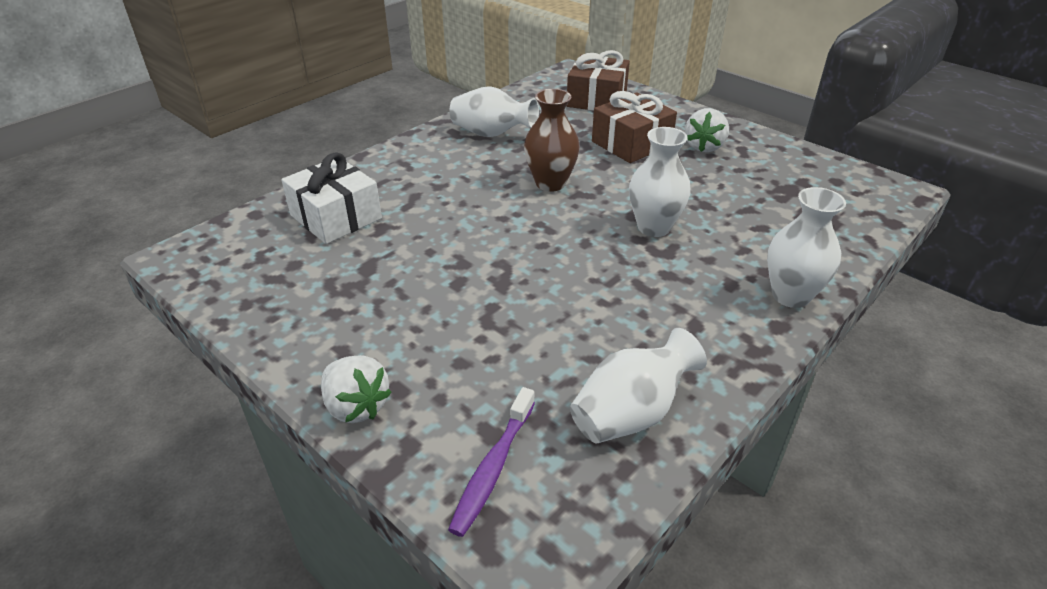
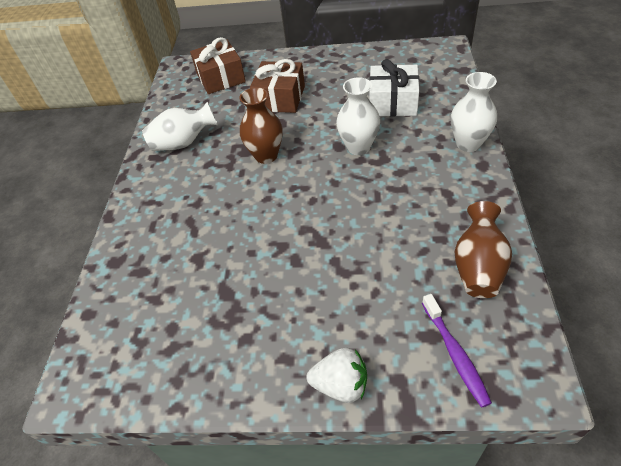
camera: 35 degrees left, 10 degrees up
white gift [281,152,382,244] -> white gift moved to [369,59,419,116]
white vase [570,328,707,443] -> brown vase [455,201,512,298]
white strawberry [685,108,729,152] -> none

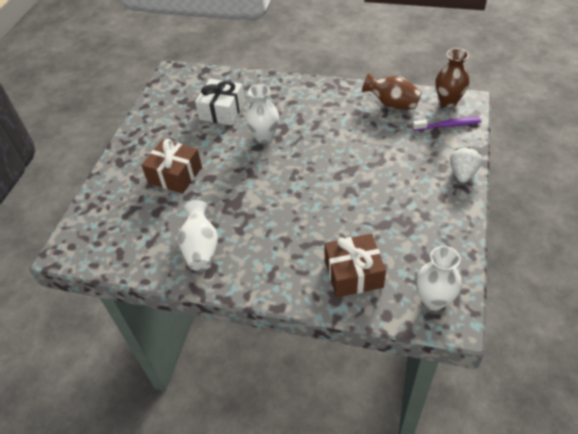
camera: 80 degrees left, 0 degrees up
brown gift [190,37,246,94] -> brown gift moved to [324,234,386,298]
brown vase [240,87,283,164] -> brown vase moved to [436,48,469,107]
white vase [451,72,497,152] -> white vase moved to [416,246,462,311]

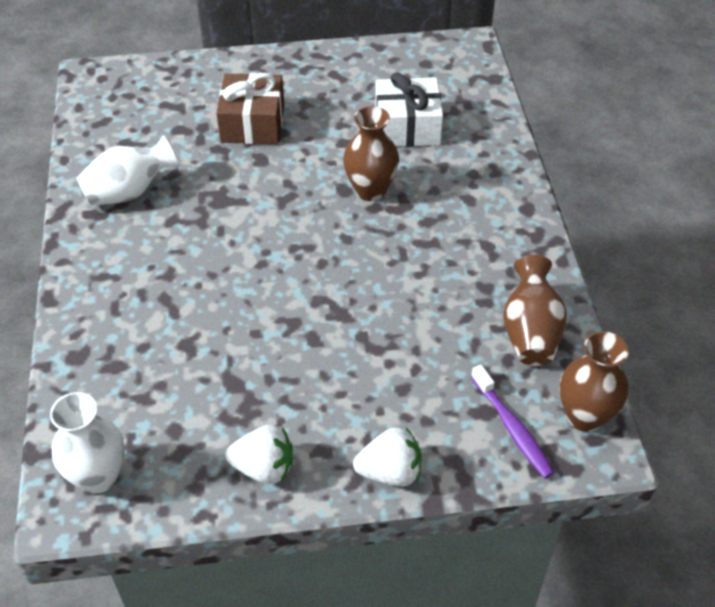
camera: 65 degrees right, 0 degrees up
white vase [245,84,279,143] -> brown vase [343,106,399,201]
brown gift [324,234,386,298] -> none
none -> white strawberry [225,425,293,484]

